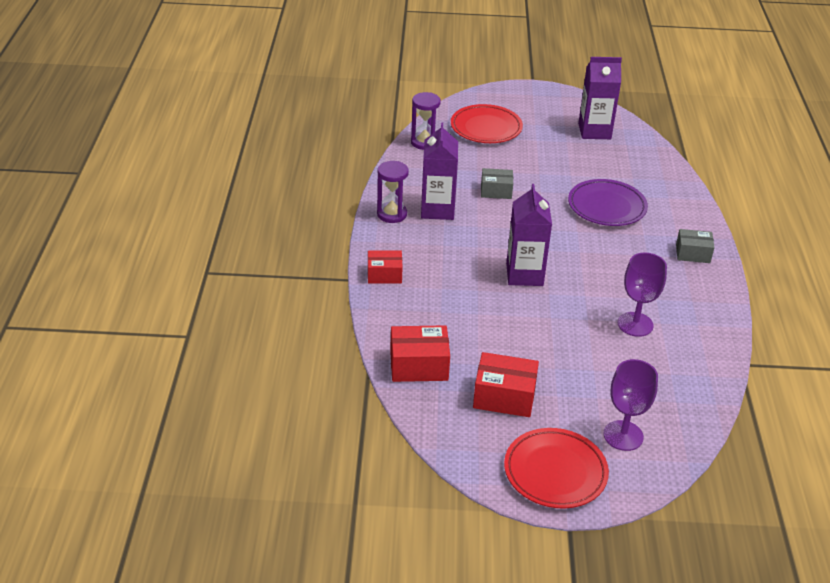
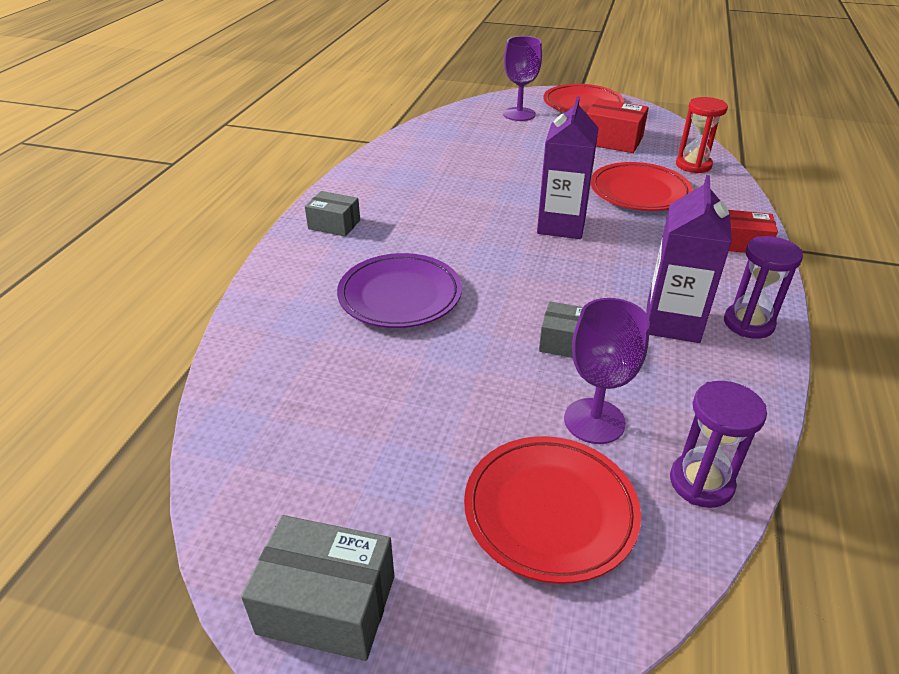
camera: 165 degrees left, 0 degrees up
red box [390,325,450,382] -> red hourglass [676,97,728,174]
purple carton [578,57,622,139] -> none
purple goblet [618,253,667,337] -> purple goblet moved to [564,298,650,444]
none -> grey box [241,515,394,661]
none -> red plate [591,162,693,211]

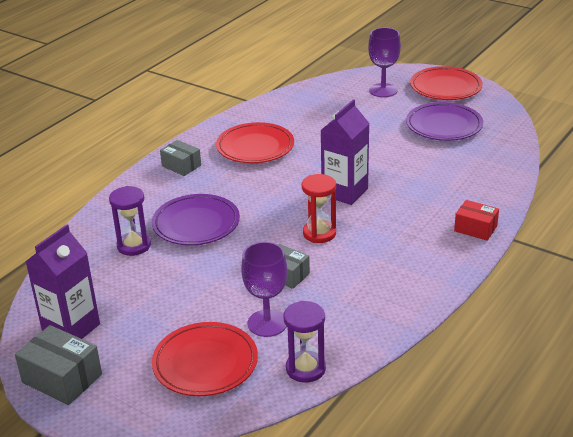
camera: 20 degrees right, 5 degrees down
red box [586,99,649,153] -> purple plate [406,102,483,141]
red plate [591,162,693,211] -> red plate moved to [216,122,294,163]
purple carton [646,175,732,343] -> purple carton moved to [26,224,100,339]
red hourglass [676,97,728,174] -> red hourglass moved to [302,174,336,243]
purple hourglass [724,236,803,339] -> purple hourglass moved to [109,186,151,256]

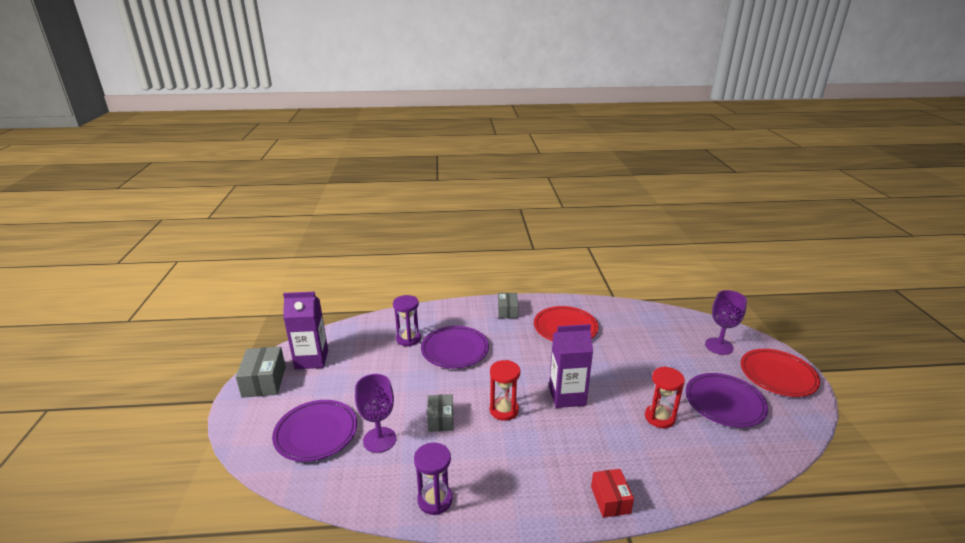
camera: 50 degrees right, 5 degrees down
red plate [152,322,258,396] -> purple plate [272,400,357,462]
purple hourglass [284,301,326,383] -> purple hourglass moved to [414,443,453,515]
none -> red hourglass [645,366,685,428]

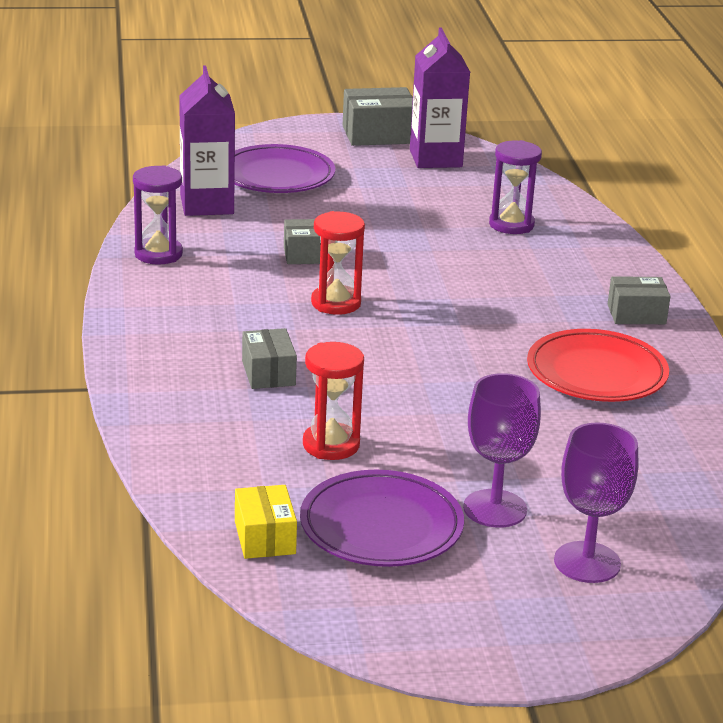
camera: 85 degrees right, 0 degrees up
purple goblet [355,374,396,453] -> purple goblet moved to [463,373,541,528]
purple plate [421,326,489,368] -> none
purple carton [549,324,593,408] -> purple carton moved to [179,65,235,216]
red box [591,469,634,518] -> none
red plate [741,349,820,397] -> none
none -> yellow box [235,485,297,559]
none -> grey box [242,328,297,389]

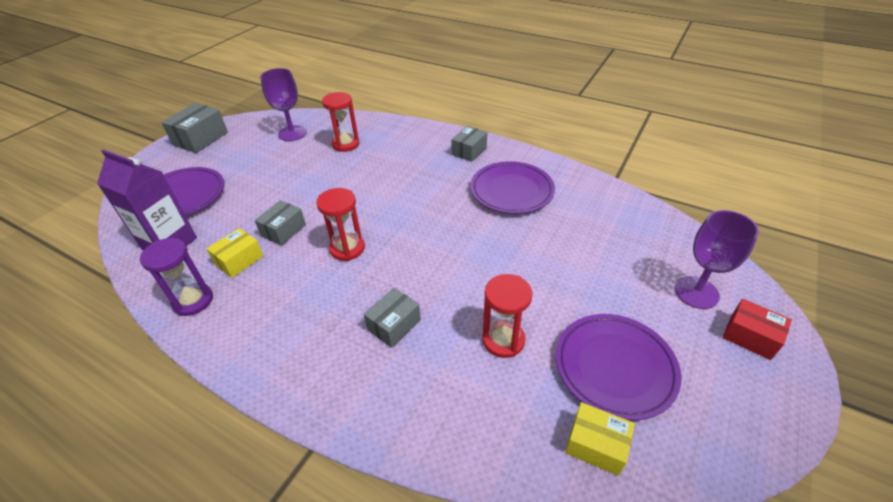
camera: 50 degrees left, 15 degrees up
grey box [242,328,297,389] -> grey box turned 75 degrees counterclockwise [364,288,421,348]
purple carton [410,28,470,168] -> none
purple goblet [463,373,541,528] -> purple goblet moved to [260,68,307,141]
purple hourglass [489,140,542,234] -> red hourglass [322,92,359,152]
red plate [527,329,669,402] -> purple plate [470,161,555,214]
none -> yellow box [207,228,263,278]
none -> red box [723,299,792,360]

